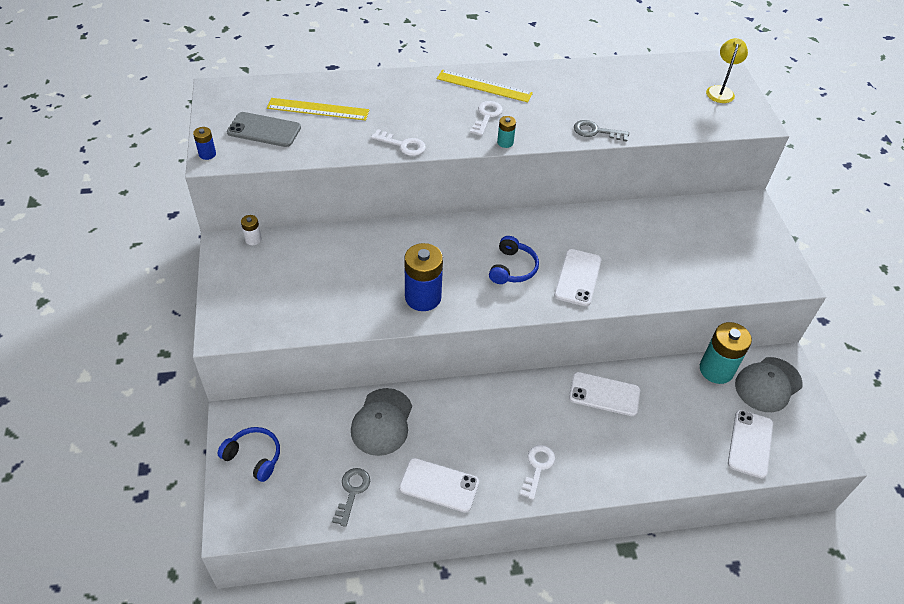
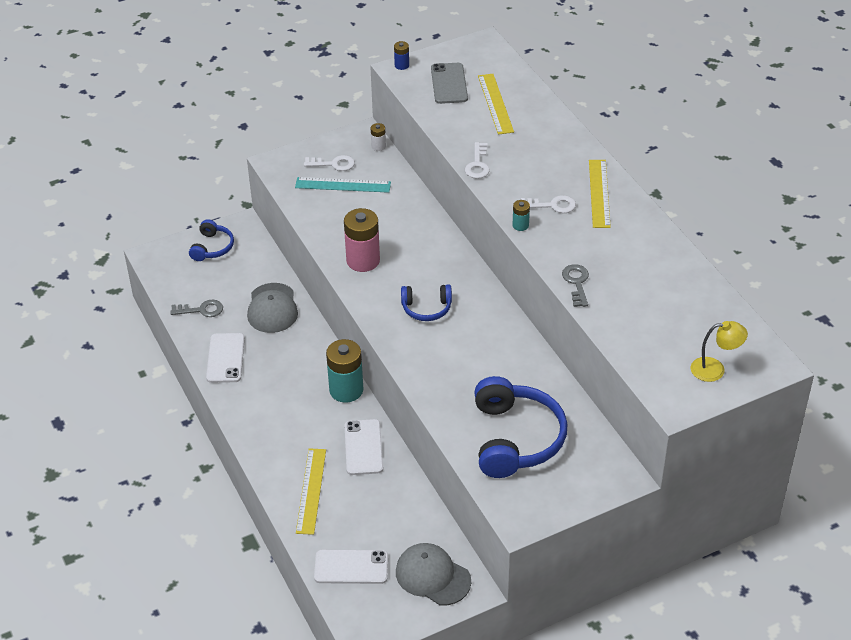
camera: 75 degrees right, 5 degrees down
grey cap [351,388,412,456] -> grey cap turned 90 degrees counterclockwise [247,283,298,333]
blue battery [404,243,443,311] -> pink battery [344,208,380,272]
white key [520,445,555,500] -> white key moved to [304,155,355,171]
white phone [554,249,601,306] -> none
turquoise battery [700,322,752,384] -> turquoise battery moved to [326,339,363,403]
none -> turquoise ruler [295,177,391,193]
none -> yellow ruler [296,448,326,535]
none -> blue headphones [475,376,567,478]

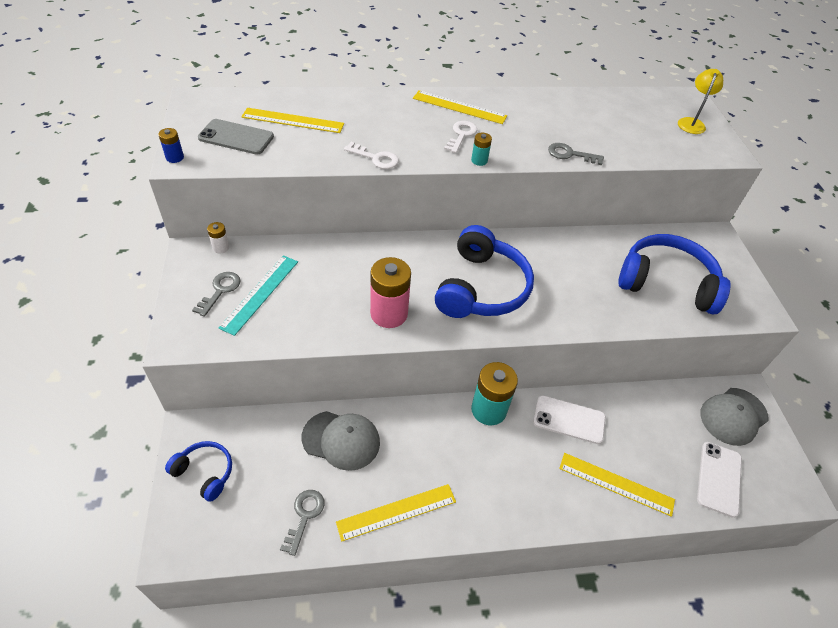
camera: 75 degrees left, 5 degrees up
white phone [206,333,245,383] -> yellow ruler [336,484,456,542]
white key [304,155,355,171] -> grey key [192,272,241,317]
blue headphones [401,284,452,321] -> blue headphones [435,225,534,318], size x1.89

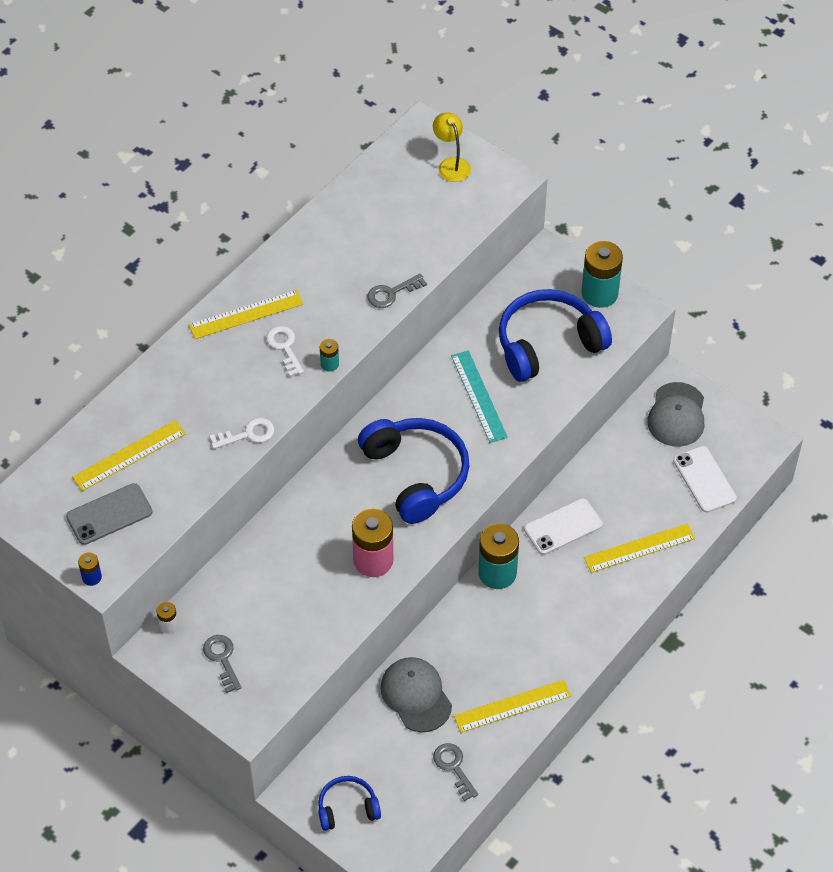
camera: 40 degrees left, 5 degrees up
turquoise ruler [219,255,298,336] -> turquoise ruler moved to [451,350,508,443]
grey cap [302,411,380,471] -> grey cap turned 90 degrees counterclockwise [380,657,452,732]
yellow ruler [336,484,456,542] -> yellow ruler turned 45 degrees clockwise [454,680,571,733]
none -> turquoise battery [582,241,623,308]

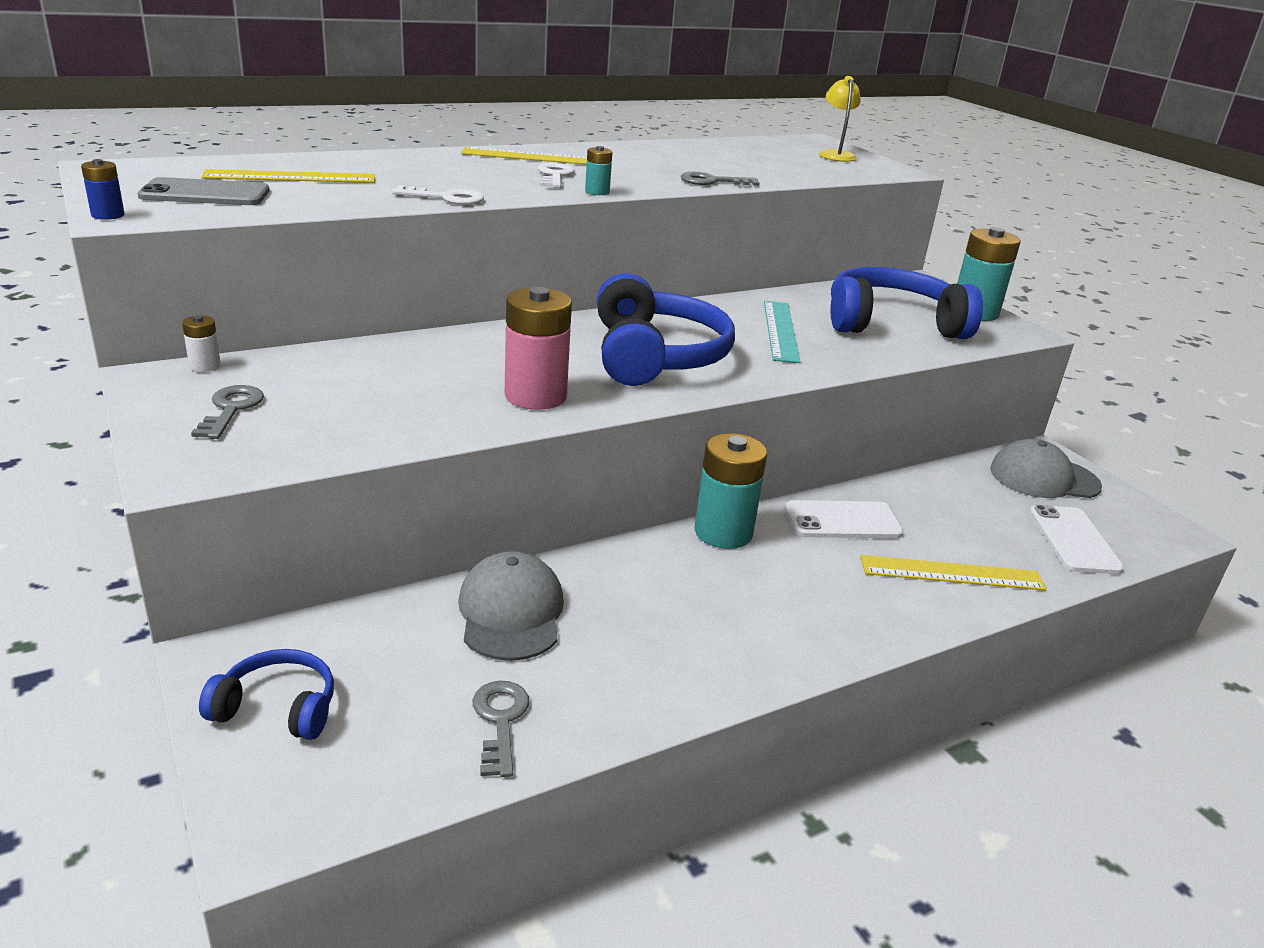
camera: 20 degrees right, 25 degrees down
yellow ruler [454,680,571,733] -> none
grey cap [647,382,704,447] -> grey cap turned 60 degrees clockwise [990,439,1102,498]

